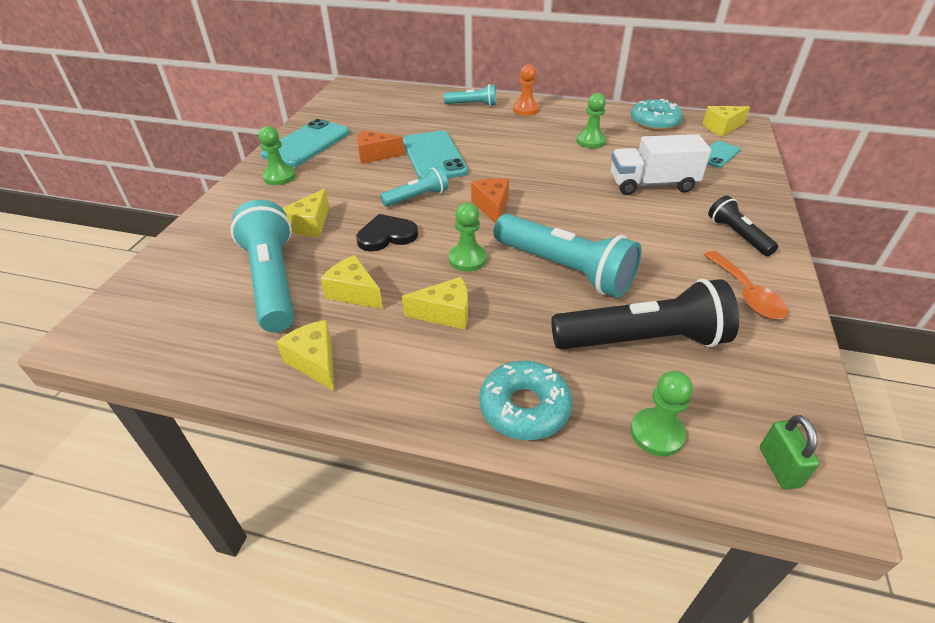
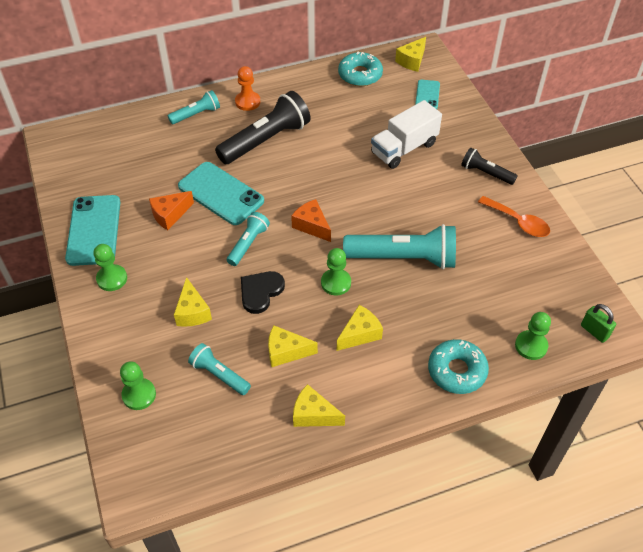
camera: 35 degrees left, 10 degrees up
turquoise flashlight [231,200,294,332] -> turquoise flashlight [188,343,251,395], size x0.54
black flashlight [551,279,739,350] -> black flashlight moved to [215,91,311,164]
green pawn [576,93,606,148] -> green pawn moved to [120,361,156,410]

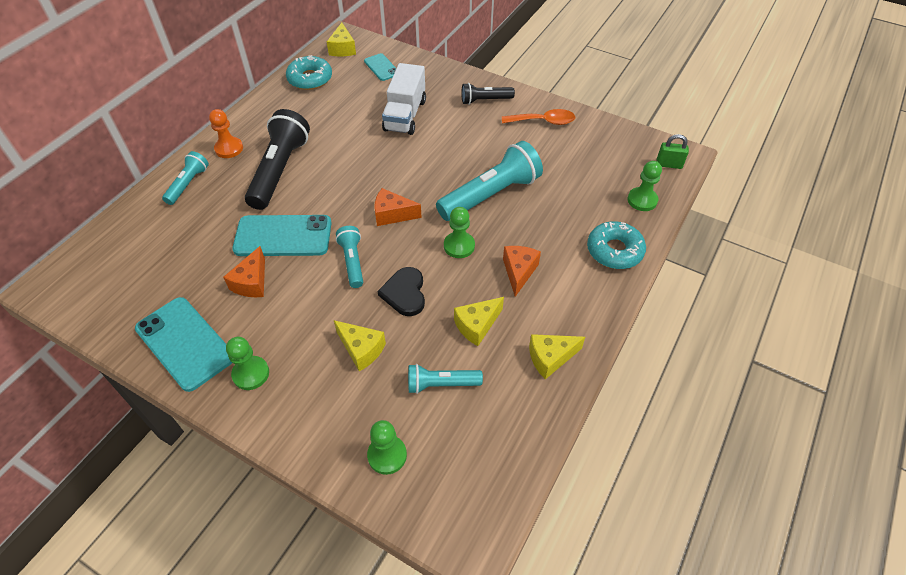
camera: 40 degrees left, 0 degrees up
yellow cheese [336,305,383,351] -> orange cheese [503,246,541,297]

